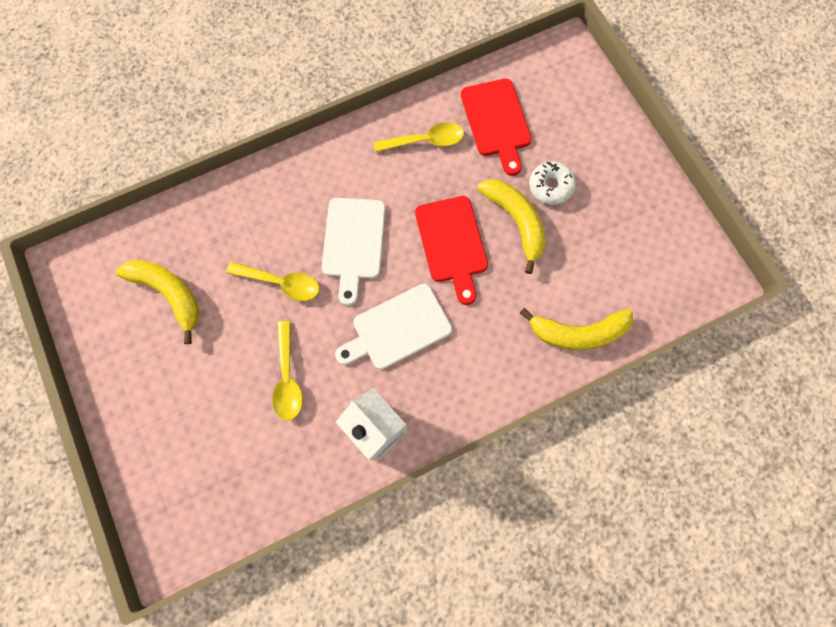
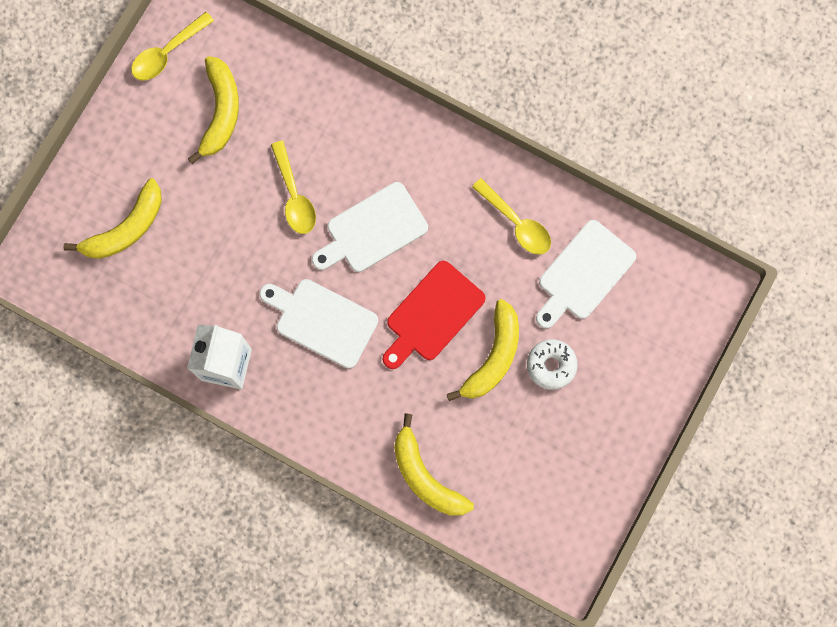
camera: 55 degrees right, 5 degrees up
yellow spoon [272,321,303,421] -> yellow spoon moved to [131,12,214,81]
red cutting board [461,78,532,176] -> white cutting board [536,220,636,329]
none -> yellow banana [63,178,162,259]

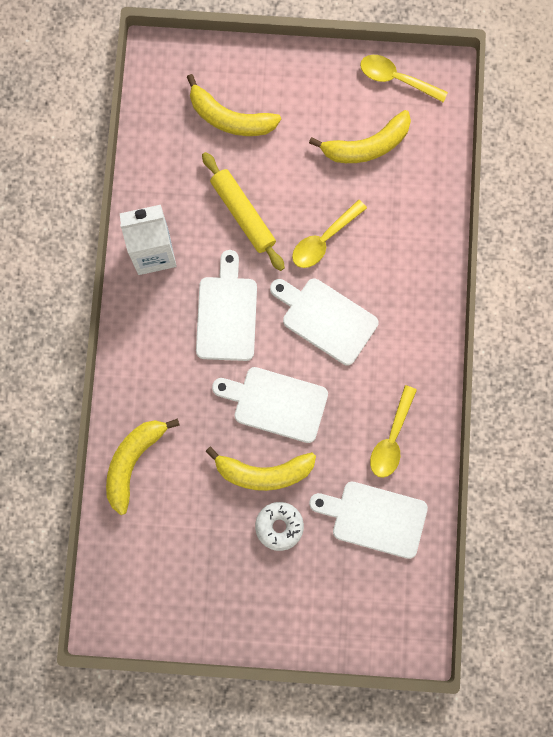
camera: 65 degrees right, 0 degrees up
red cutting board [383,261,486,369] -> white cutting board [212,367,328,443]
none -> yellow rolling pin [202,152,285,271]

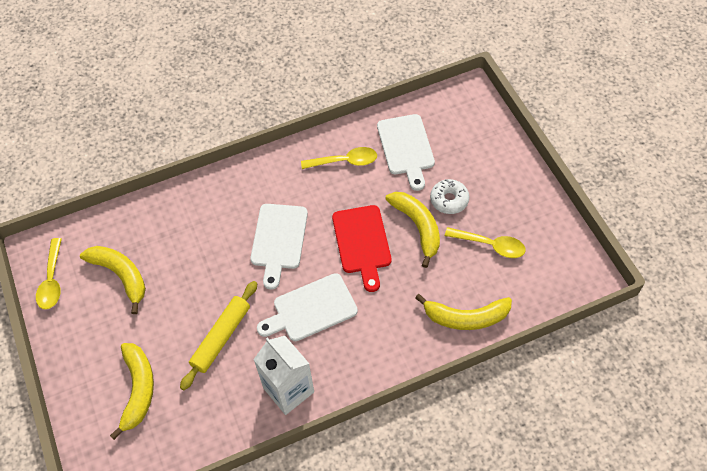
camera: 115 degrees left, 20 degrees down
white cutting board [212,367,328,443] -> red cutting board [332,205,392,292]
yellow spoon [292,200,367,268] -> yellow spoon moved to [445,227,526,258]

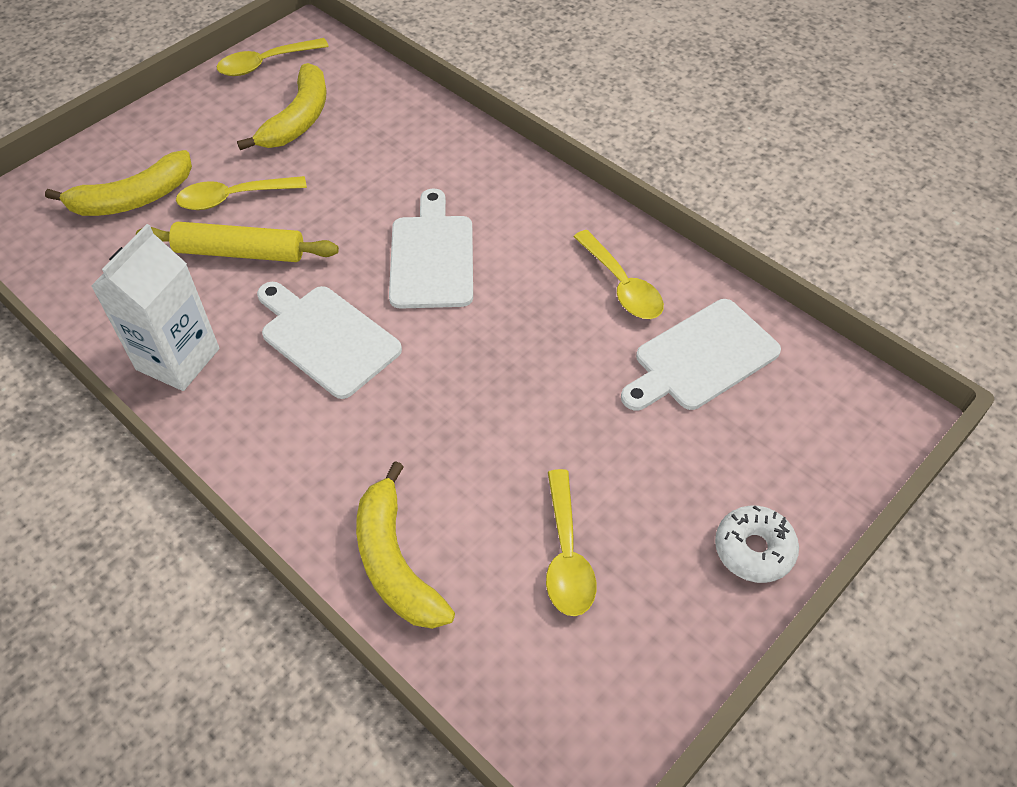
camera: 65 degrees right, 5 degrees down
white cutting board [250,204,308,290] -> white cutting board turned 105 degrees clockwise [389,188,473,309]
red cutting board [332,205,392,292] -> none
yellow banana [385,192,440,268] -> none
white donut [430,179,469,214] -> white donut moved to [715,505,799,583]
none -> yellow spoon [176,176,307,210]

